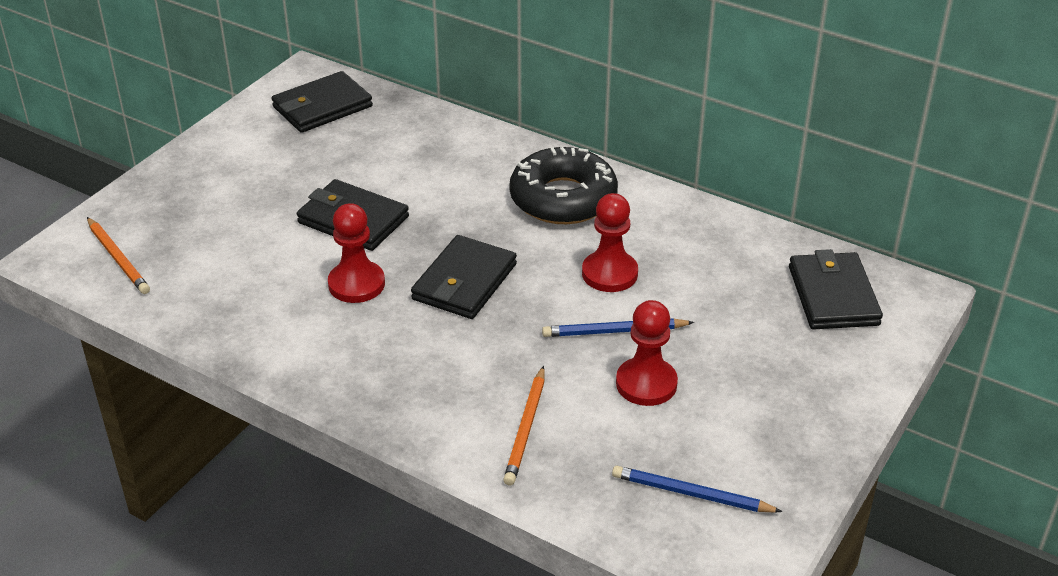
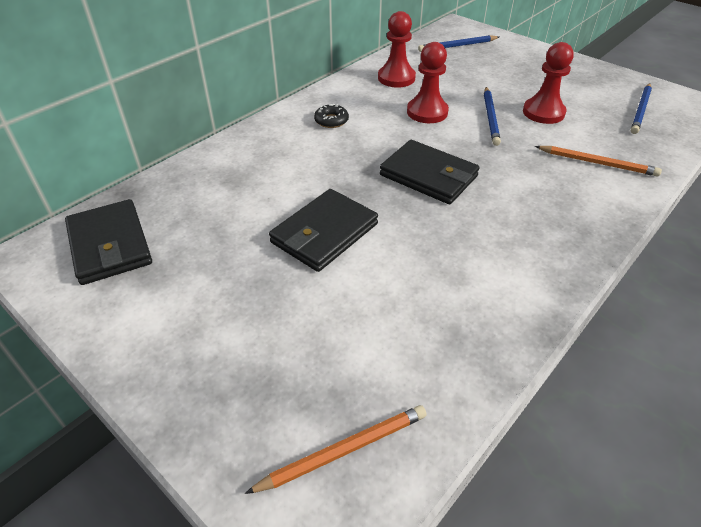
camera: 80 degrees left, 5 degrees up
red pawn [328,203,385,303] -> red pawn moved to [378,11,416,88]
black donut [509,147,618,224] -> black donut [314,104,349,128], size x0.40
black wallet [789,249,883,329] -> blue pencil [418,35,499,52]

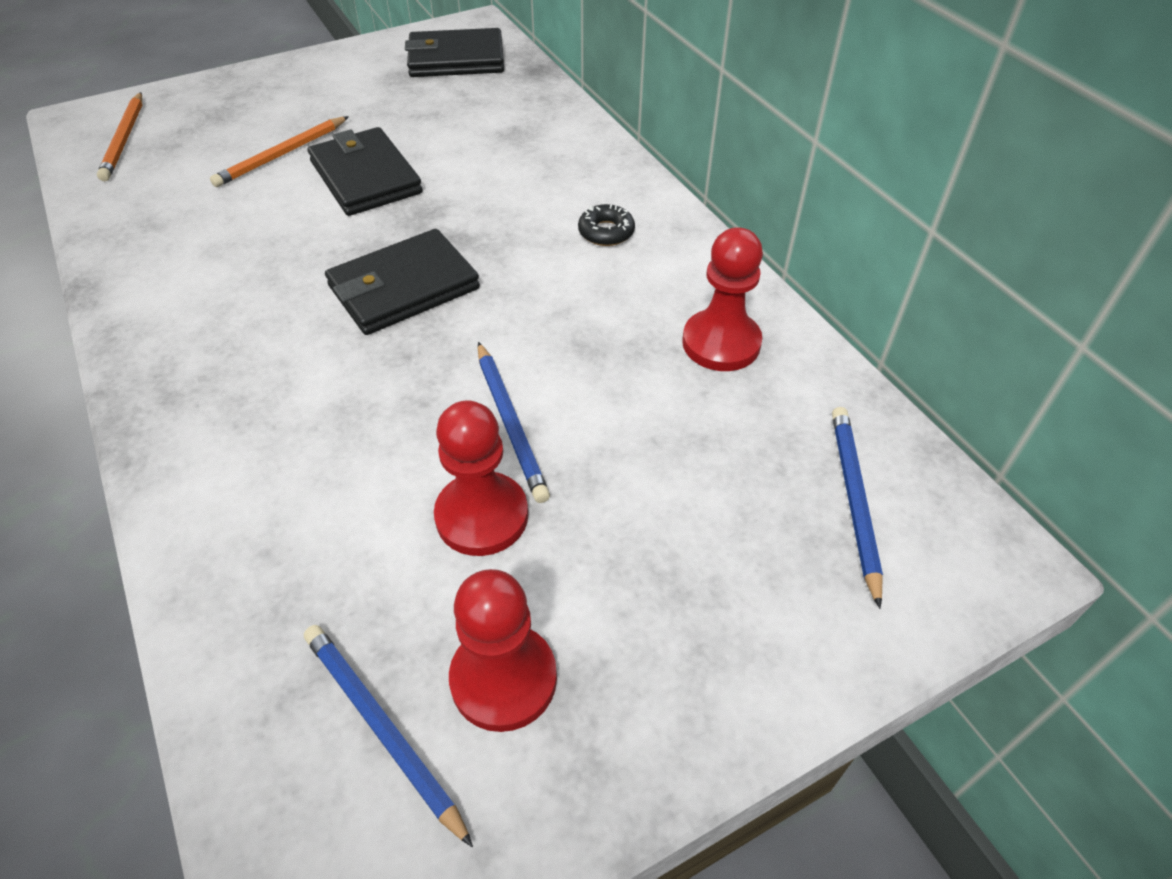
camera: 110 degrees right, 5 degrees up
red pawn [407,42,449,123] -> red pawn moved to [449,569,557,732]
blue pencil [484,87,501,146] -> blue pencil turned 135 degrees counterclockwise [478,342,550,503]
orange pencil [535,146,662,177] -> orange pencil moved to [210,116,349,187]

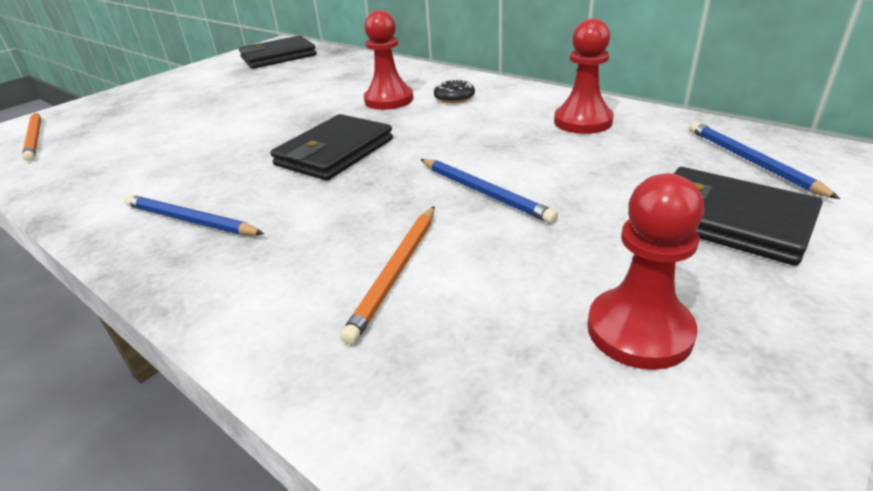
camera: 20 degrees left, 15 degrees down
orange pencil [210,116,349,187] -> orange pencil moved to [340,206,435,345]
blue pencil [304,625,473,847] -> blue pencil moved to [124,195,264,235]
black wallet [308,127,423,216] -> black wallet moved to [674,167,822,266]
red pawn [434,400,528,556] -> red pawn moved to [364,10,413,110]

